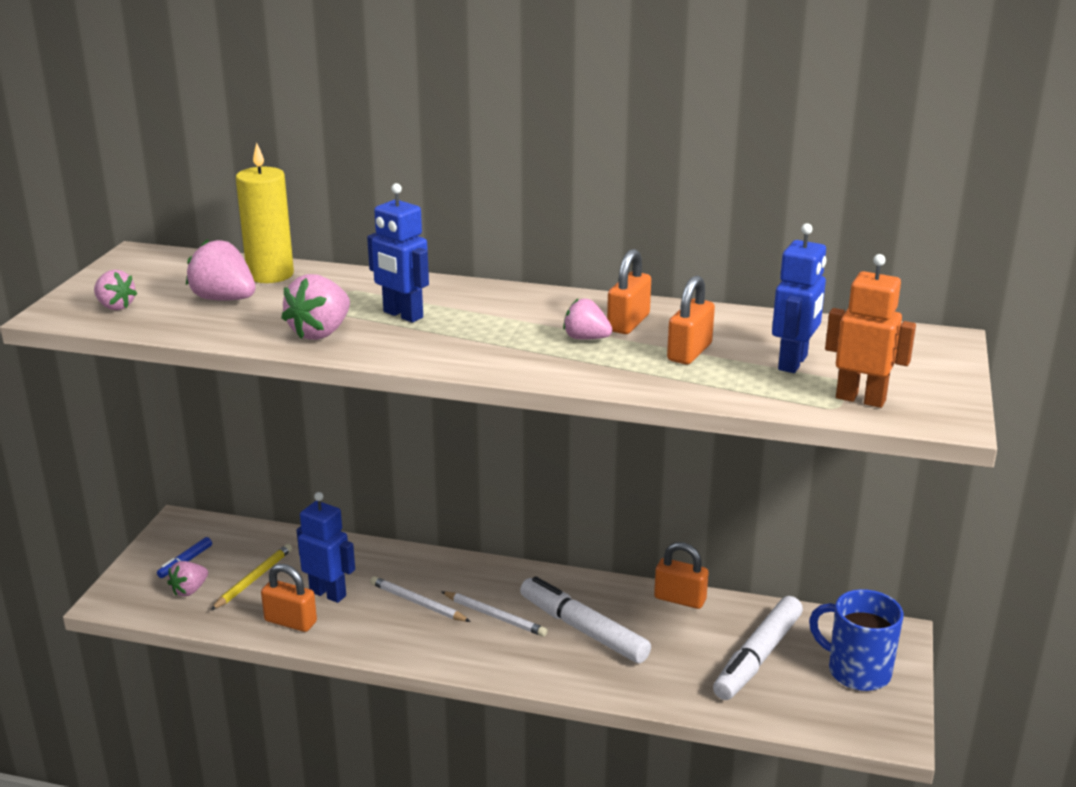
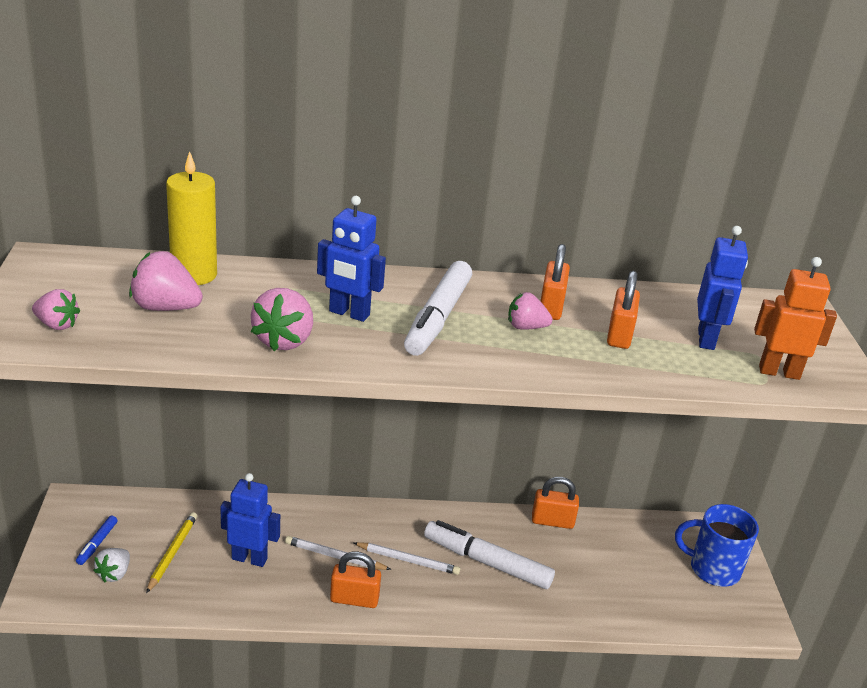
camera: 20 degrees left, 5 degrees up
pink strawberry [167,561,208,597] -> white strawberry [93,548,130,582]
orange padlock [261,564,317,632] -> orange padlock moved to [330,552,381,608]
white marker [713,596,803,700] -> white marker moved to [404,261,472,356]

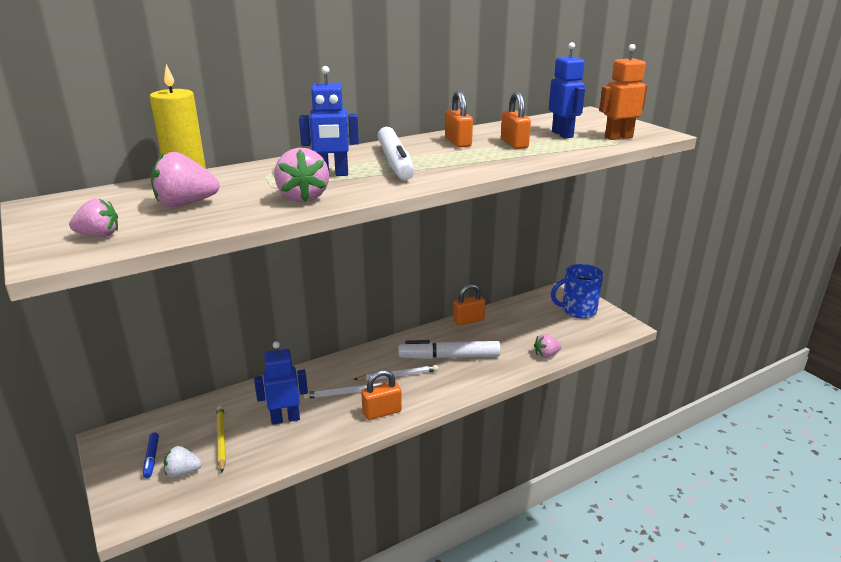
camera: 25 degrees left, 5 degrees down
white strawberry [93,548,130,582] -> white strawberry turned 90 degrees clockwise [164,446,202,478]
pink strawberry [508,292,553,330] -> pink strawberry moved to [534,334,561,358]

